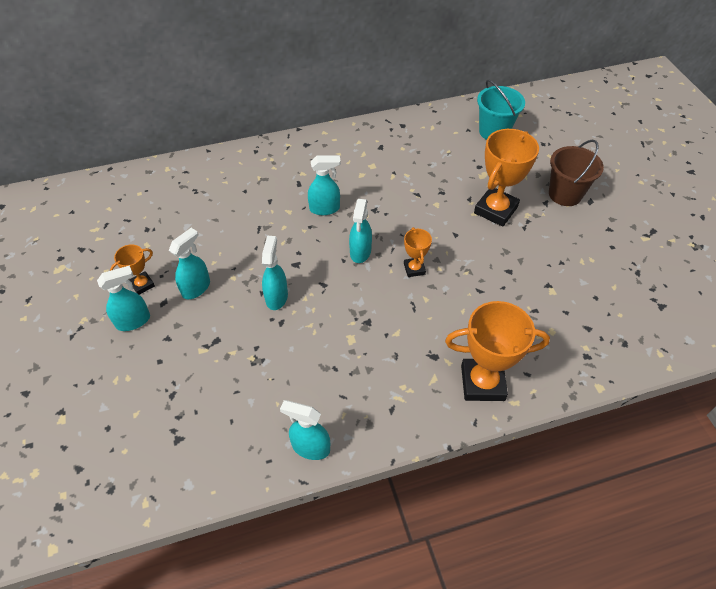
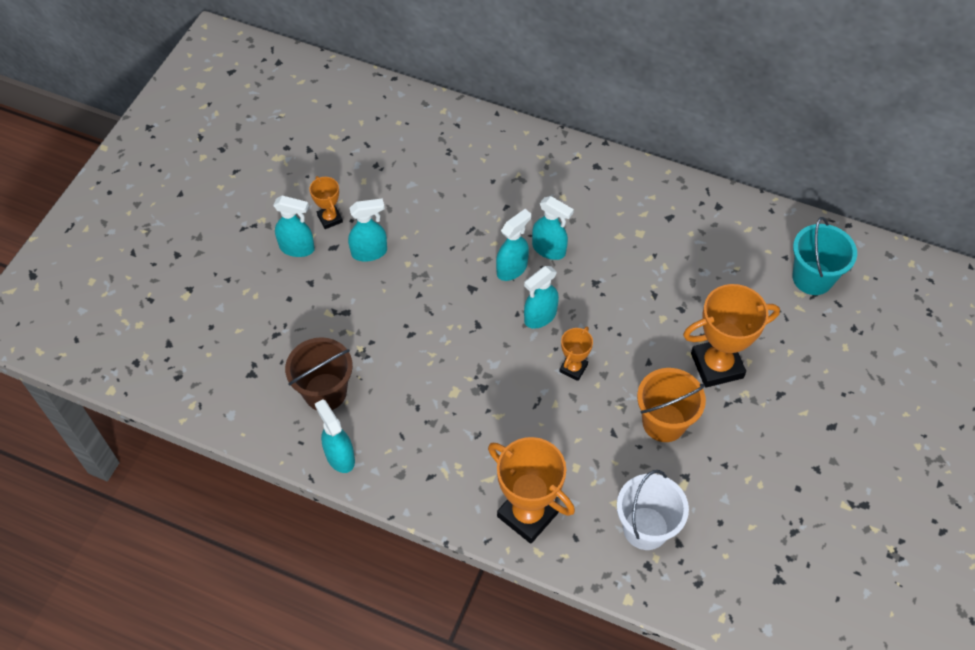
camera: 40 degrees right, 5 degrees up
orange trophy [110,244,155,295] -> orange trophy turned 60 degrees clockwise [309,176,343,229]
turquoise spray bottle [262,236,288,310] -> turquoise spray bottle moved to [496,209,531,281]
brown bucket [549,140,604,206] -> brown bucket moved to [285,337,353,410]
none -> white bucket [617,470,689,550]
none -> orange bucket [637,368,706,442]

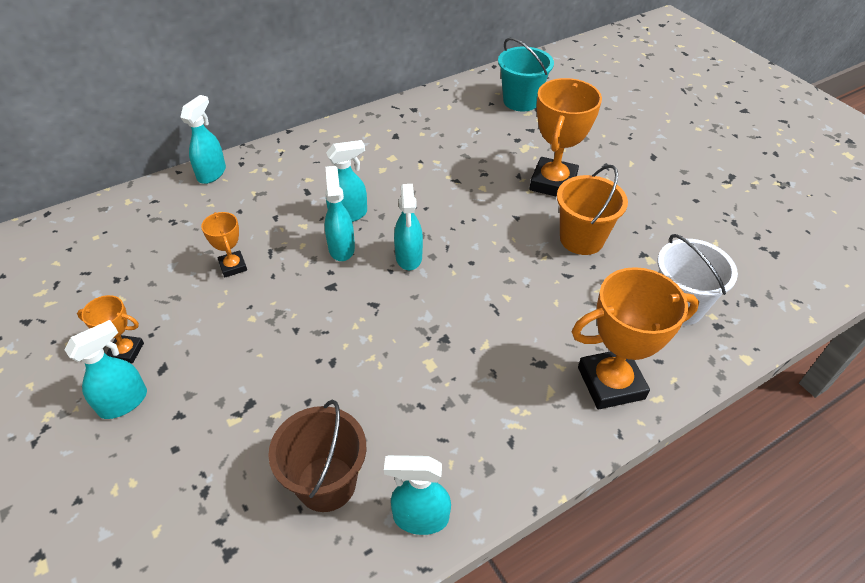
camera: 55 degrees left, 10 degrees down
turquoise spray bottle [348,198,387,261] -> turquoise spray bottle moved to [180,95,226,184]
orange trophy [559,327,593,381] -> orange trophy moved to [201,212,247,277]

